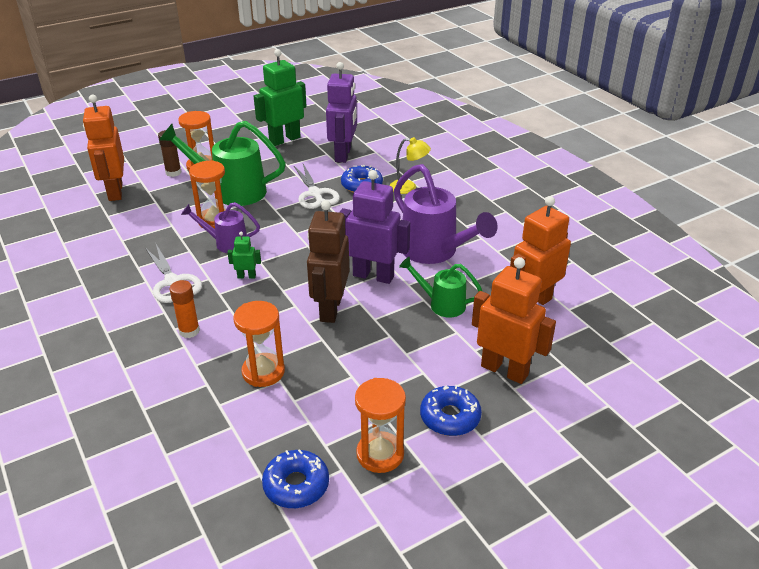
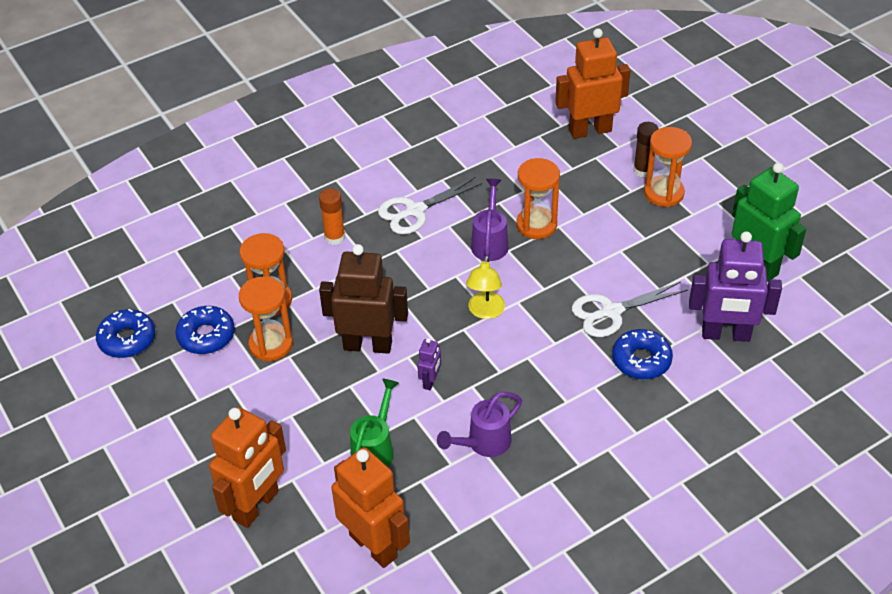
camera: 90 degrees right, 10 degrees up
green watering can [159,121,286,206] -> none
green robot [227,232,261,279] -> none
purple robot [339,170,410,284] -> purple robot [417,338,441,390], size x0.45
orange hourglass [355,378,406,473] -> orange hourglass moved to [239,277,293,361]
yellow lamp [390,137,431,194] -> yellow lamp moved to [466,255,505,319]
purple watering can [394,164,498,264] -> purple watering can [437,392,522,457], size x0.57
blue donut [420,385,482,436] -> blue donut moved to [175,306,235,354]

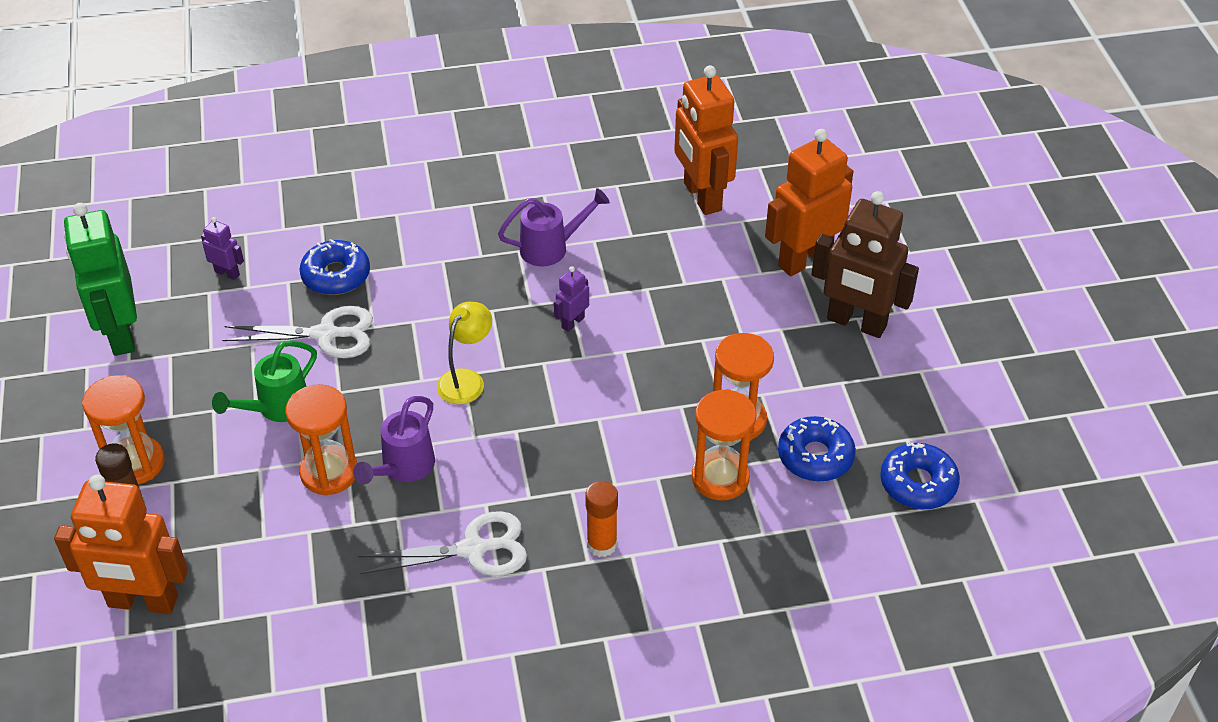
camera: 160 degrees left, 0 degrees up
brown robot [319,244,408,354] -> brown robot moved to [811,191,919,338]
green watering can [350,378,399,467] -> green watering can moved to [212,340,317,422]
purple robot [689,231,782,342] -> purple robot [201,217,244,280], size x0.45

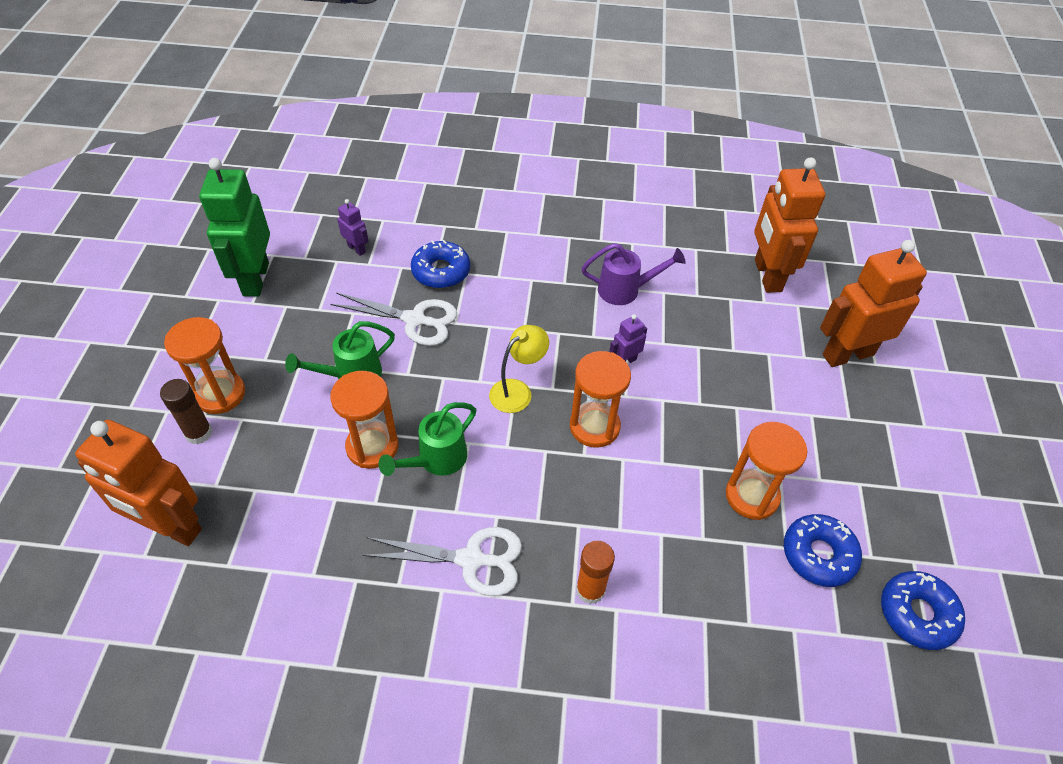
camera: 15 degrees right, 5 degrees up
purple watering can [353,396,435,484] -> green watering can [378,402,476,476]
orange hourglass [692,389,756,500] -> orange hourglass moved to [570,351,631,448]
brown robot [811,191,919,338] -> none

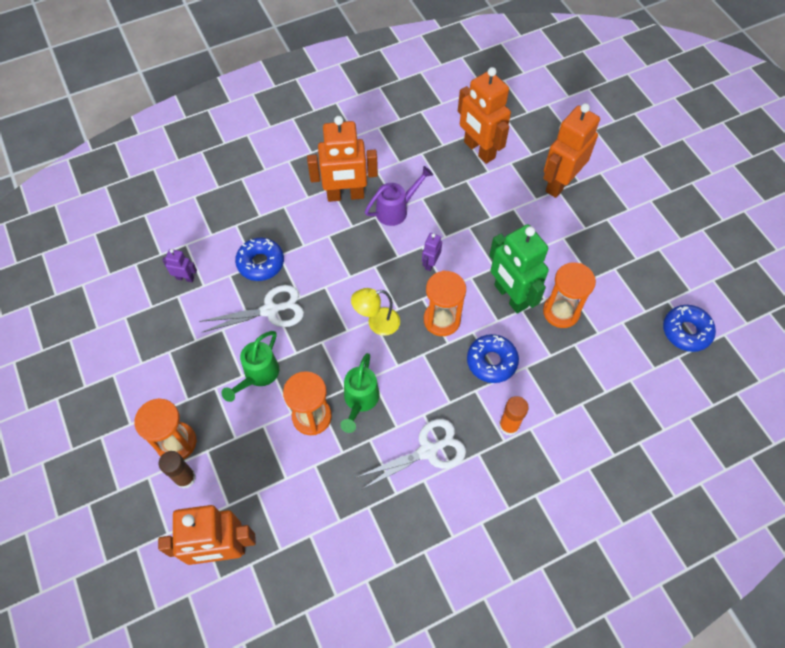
camera: 30 degrees left, 10 degrees up
green robot [199,158,270,297] -> green robot moved to [489,224,549,314]
yellow lamp [489,325,549,413] -> yellow lamp turned 120 degrees counterclockwise [351,288,400,336]
blue donut [784,514,862,587] -> blue donut moved to [467,334,519,383]
none -> orange robot [307,116,378,202]

